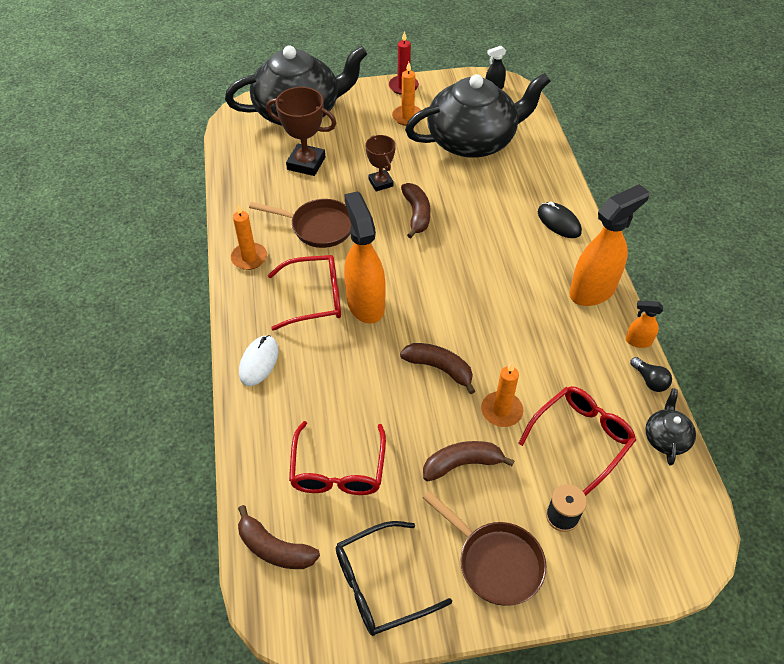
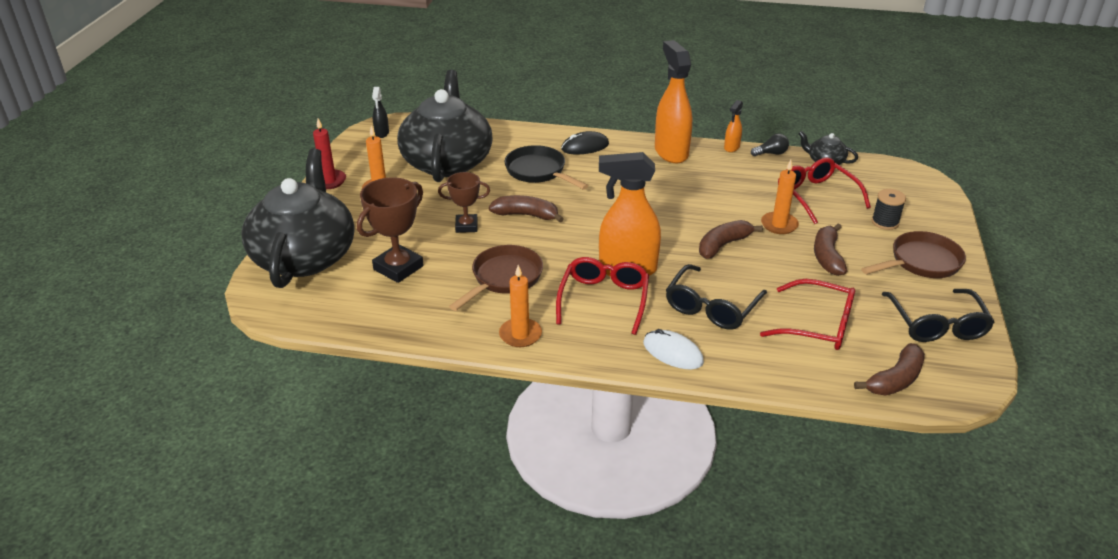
camera: 70 degrees left, 15 degrees down
none -> black pan [504,145,588,189]
none -> black glasses [666,264,767,330]

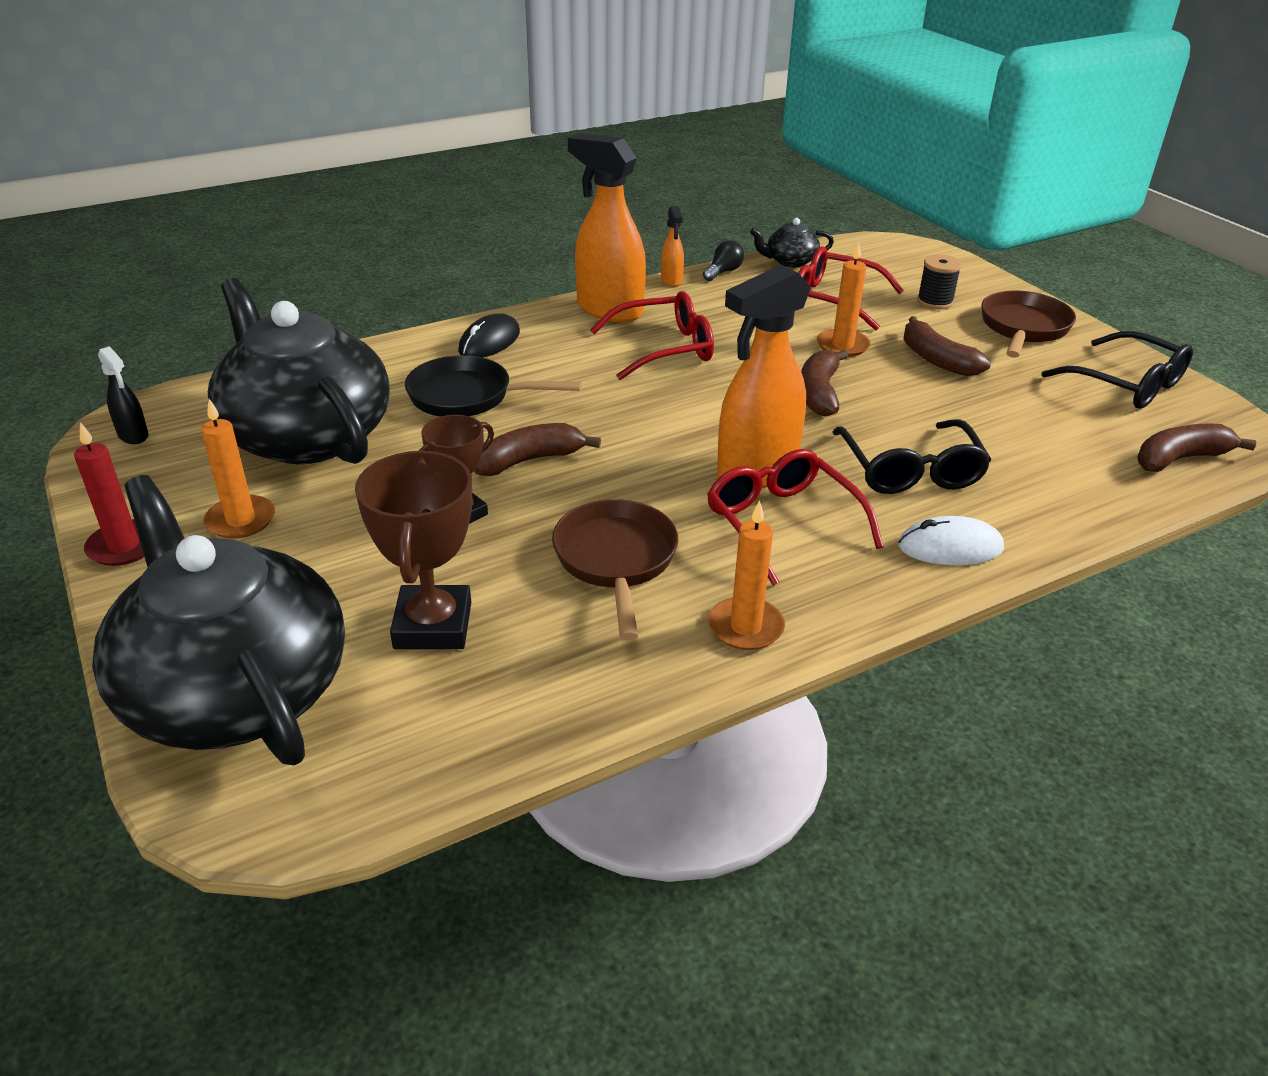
camera: 40 degrees left, 0 degrees up
red glasses [760,279,855,350] -> red glasses moved to [591,291,714,380]
brown banana [854,343,925,395] -> brown banana turned 120 degrees counterclockwise [1137,423,1256,472]

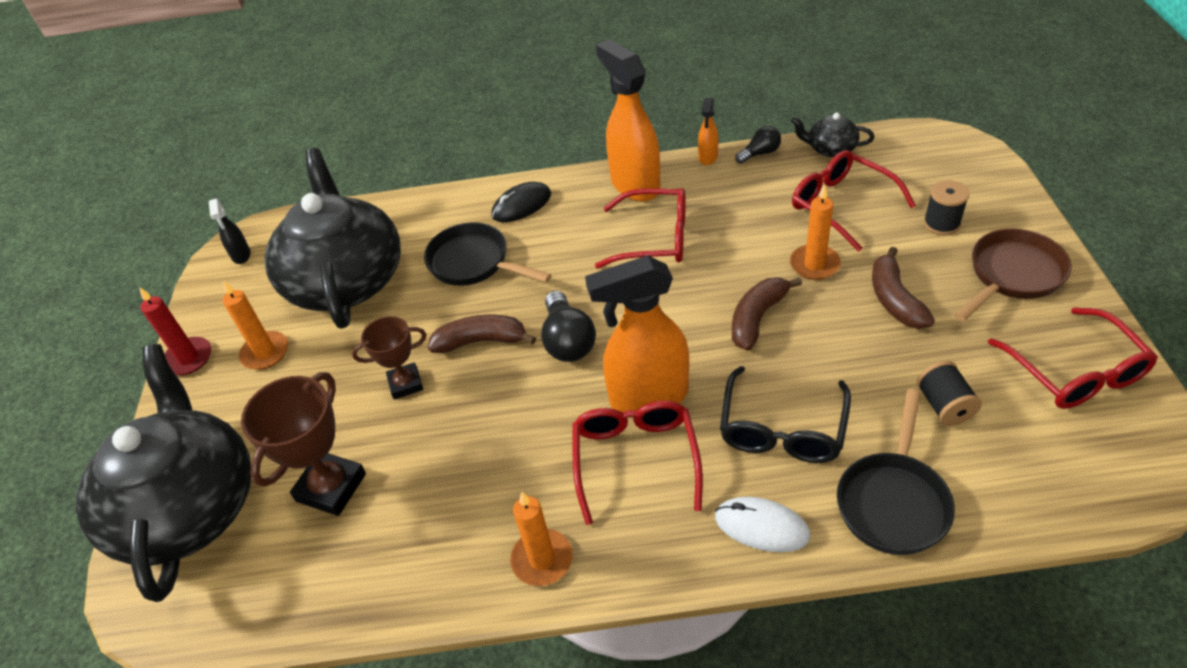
camera: 30 degrees right, 10 degrees up
brown pan [552,499,678,640] -> none
black glasses [1042,331,1193,409] -> red glasses [988,307,1158,409]
brown banana [1137,423,1256,472] -> none
none -> black light bulb [541,291,596,362]
none -> black pan [837,389,955,555]
none -> black spool [916,361,982,426]

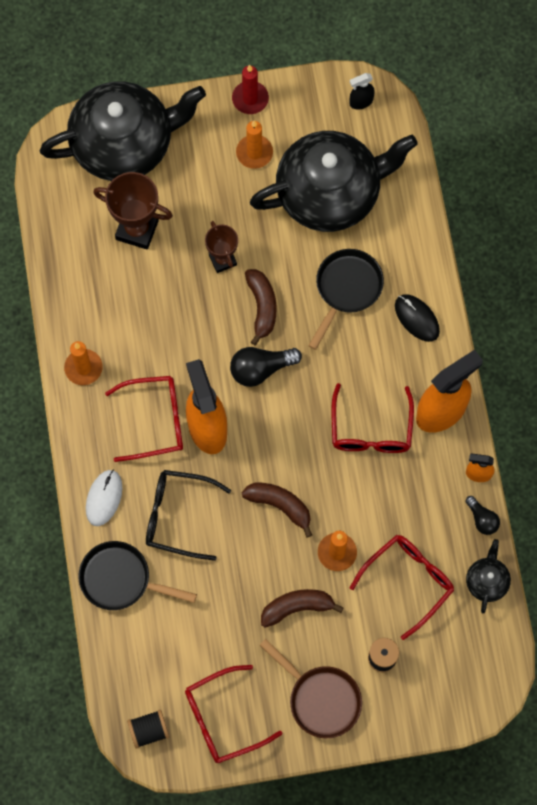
camera: 80 degrees right, 25 degrees up
black spool [916,361,982,426] -> black spool moved to [127,710,169,749]

